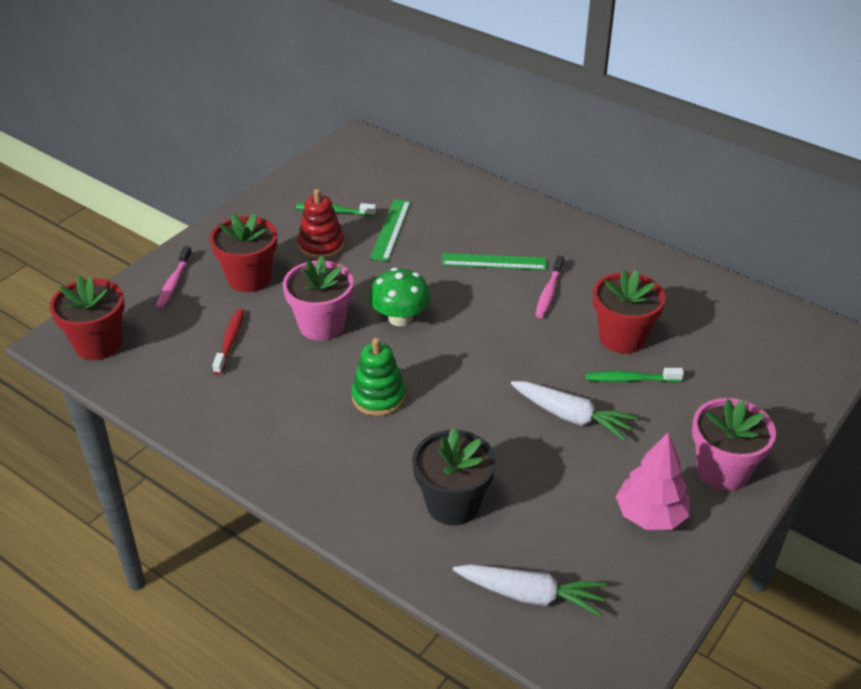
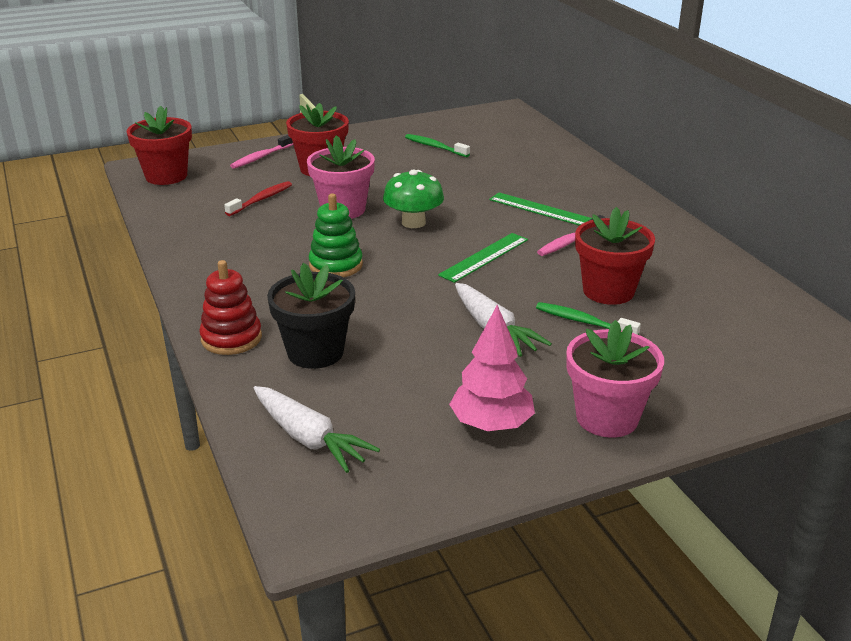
camera: 30 degrees right, 10 degrees down
red stacking toy [298,189,345,259] -> red stacking toy moved to [199,260,262,355]
green ruler [370,199,411,261] -> green ruler moved to [438,233,528,283]

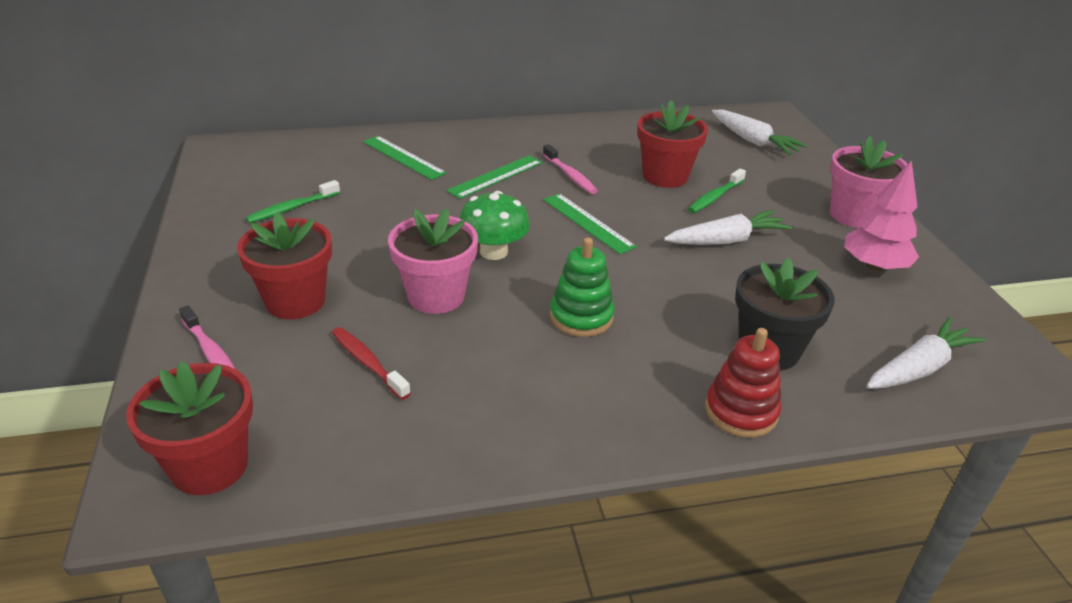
camera: 80 degrees left, 5 degrees up
none -> green ruler [363,136,447,180]
none -> white carrot [712,110,808,155]

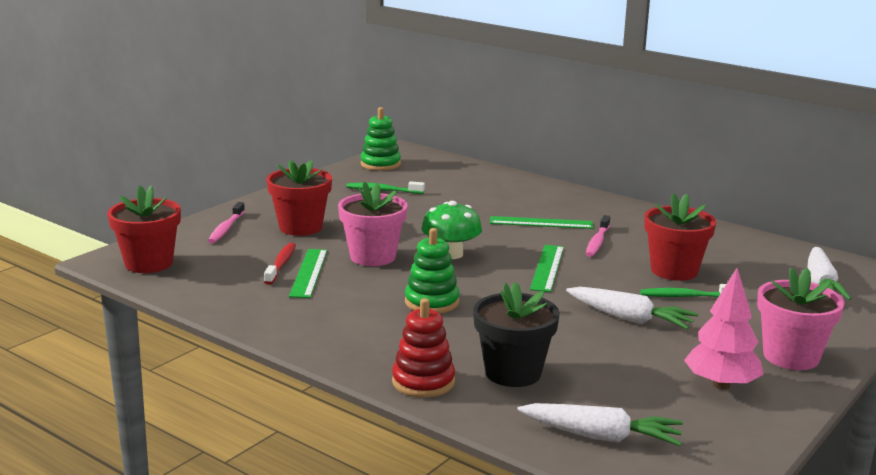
camera: 50 degrees right, 15 degrees down
green ruler [363,136,447,180] -> green ruler moved to [289,249,327,298]
none -> green stacking toy [361,107,401,171]

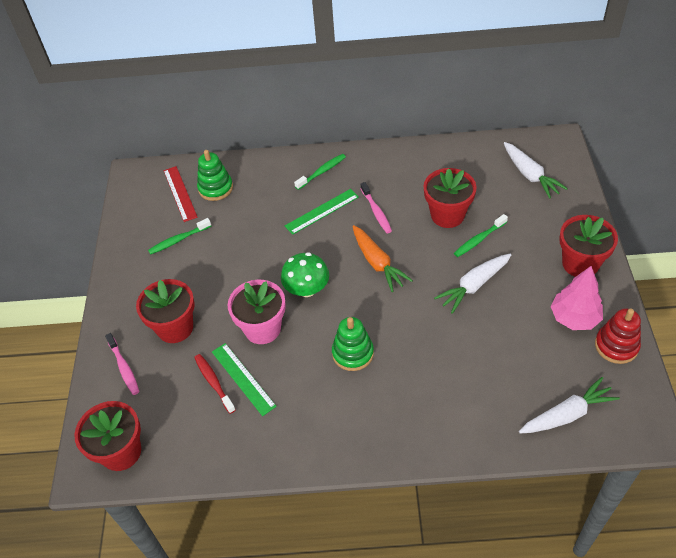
camera: 35 degrees left, 30 degrees up
green stacking toy [361,107,401,171] -> green stacking toy moved to [197,150,233,201]
red stacking toy [392,298,455,398] -> red stacking toy moved to [595,309,641,364]
black flower pot [473,282,560,387] -> none
green ruler [530,245,564,292] -> orange carrot [353,225,413,292]
white carrot [566,287,698,329] -> white carrot turned 150 degrees clockwise [434,254,511,314]
pink flower pot [757,268,845,370] -> red flower pot [559,215,618,277]
none -> red ruler [163,166,198,222]
none -> green toothbrush [294,154,346,190]

